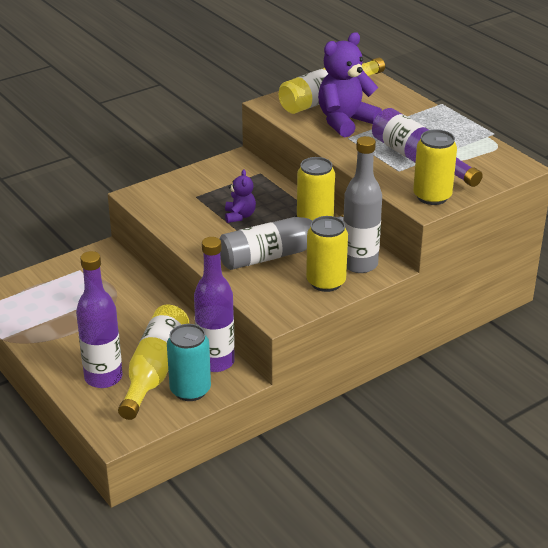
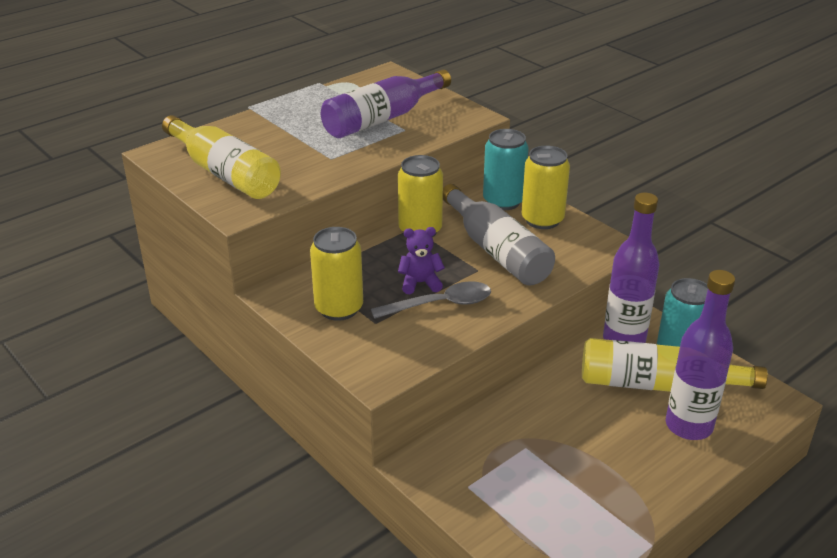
camera: 95 degrees left, 0 degrees up
purple teddy bear [318,32,382,137] -> none
grey bottle [343,136,382,273] -> turquoise can [483,129,529,210]
yellow can [413,129,457,205] -> yellow can moved to [310,227,363,321]
none -> grey spoon [371,281,491,319]

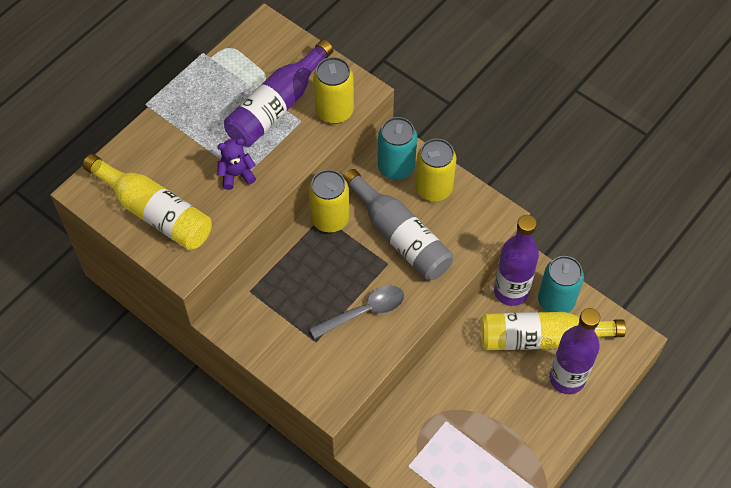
camera: 10 degrees left, 25 degrees up
yellow can [310,227,363,321] -> yellow can moved to [313,57,354,124]
purple teddy bear [398,227,445,294] -> purple teddy bear moved to [217,138,256,190]

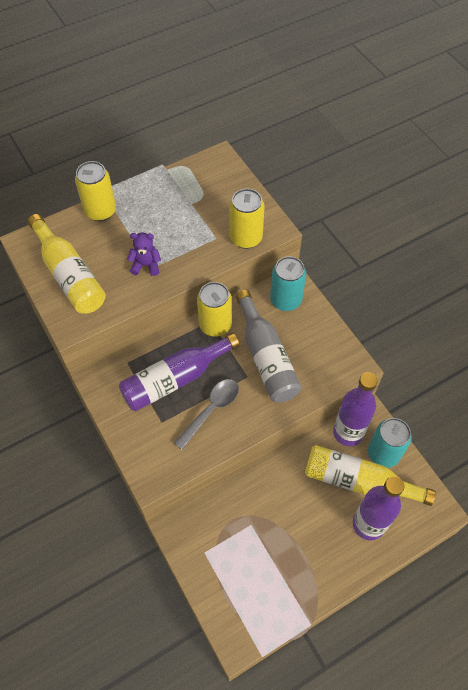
camera: 20 degrees right, 0 degrees up
purple bottle [224,40,333,147] -> purple bottle moved to [119,333,240,411]
grey spoon [309,286,404,339] -> grey spoon turned 45 degrees counterclockwise [174,379,239,450]
yellow can [415,139,456,201] -> yellow can moved to [75,161,116,221]

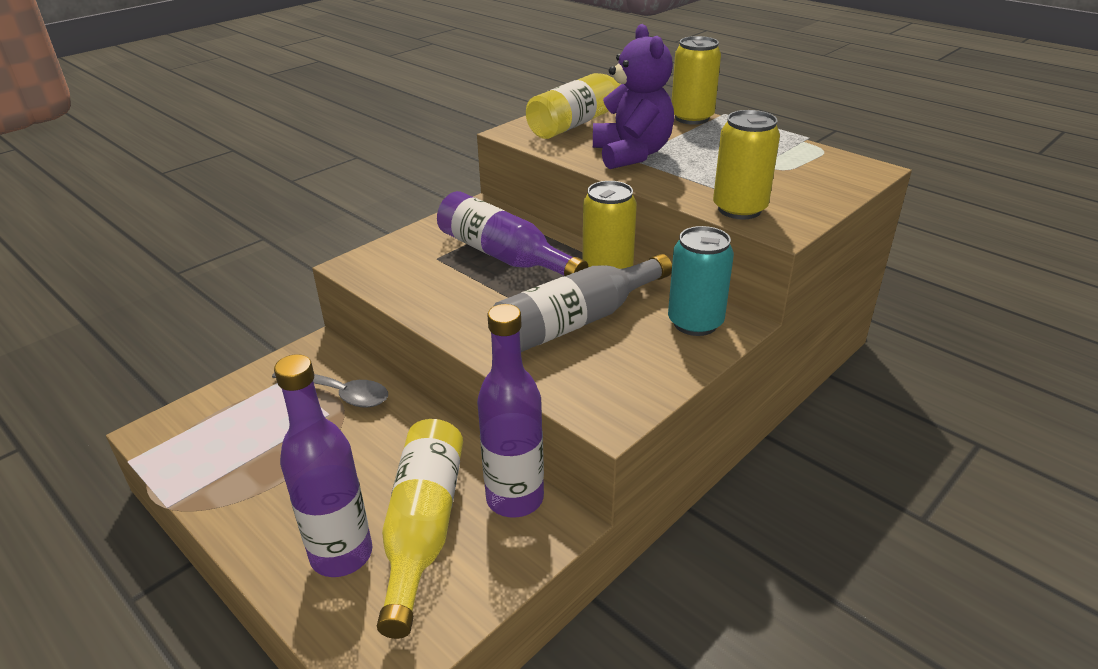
camera: 75 degrees right, 25 degrees down
purple teddy bear [127,233,161,276] -> purple teddy bear [593,24,674,169], size x1.91
grey spoon [174,379,239,450] -> grey spoon moved to [272,372,388,408]
turquoise can [368,418,412,468] -> none

